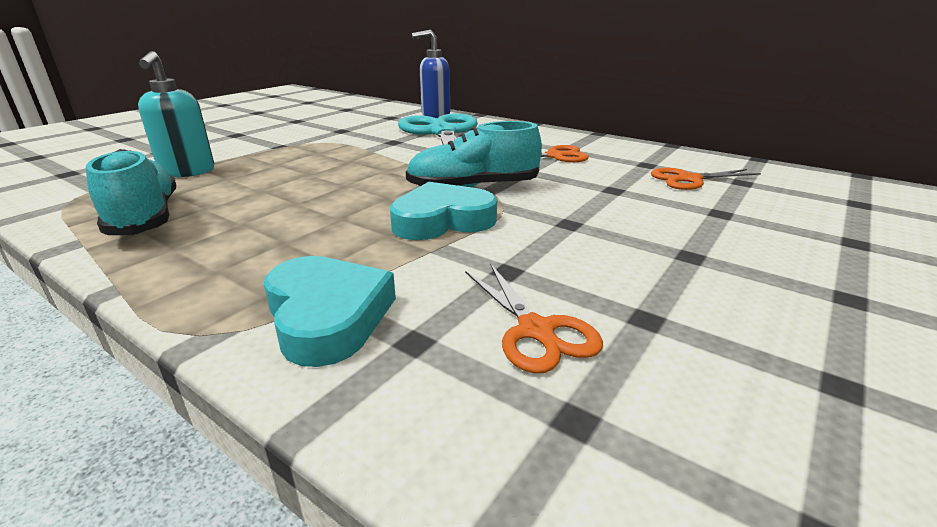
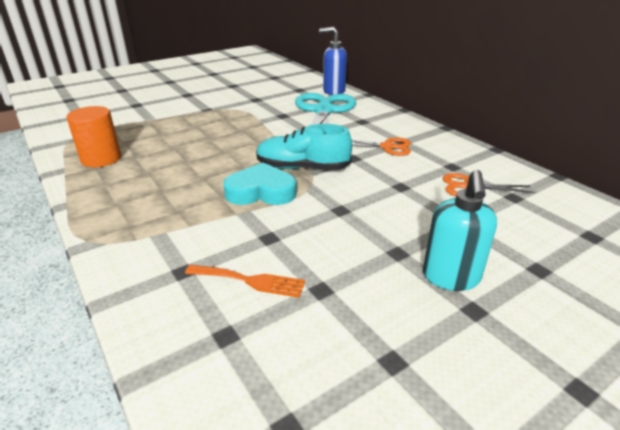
camera: 20 degrees right, 5 degrees up
turquoise shoe [86,149,176,235] -> orange cylinder [67,106,121,167]
turquoise soap dispenser [138,51,214,177] -> turquoise soap dispenser moved to [423,170,497,291]
turquoise heart [264,256,396,367] -> none
orange scissors [465,263,603,373] -> orange fork [185,265,305,298]

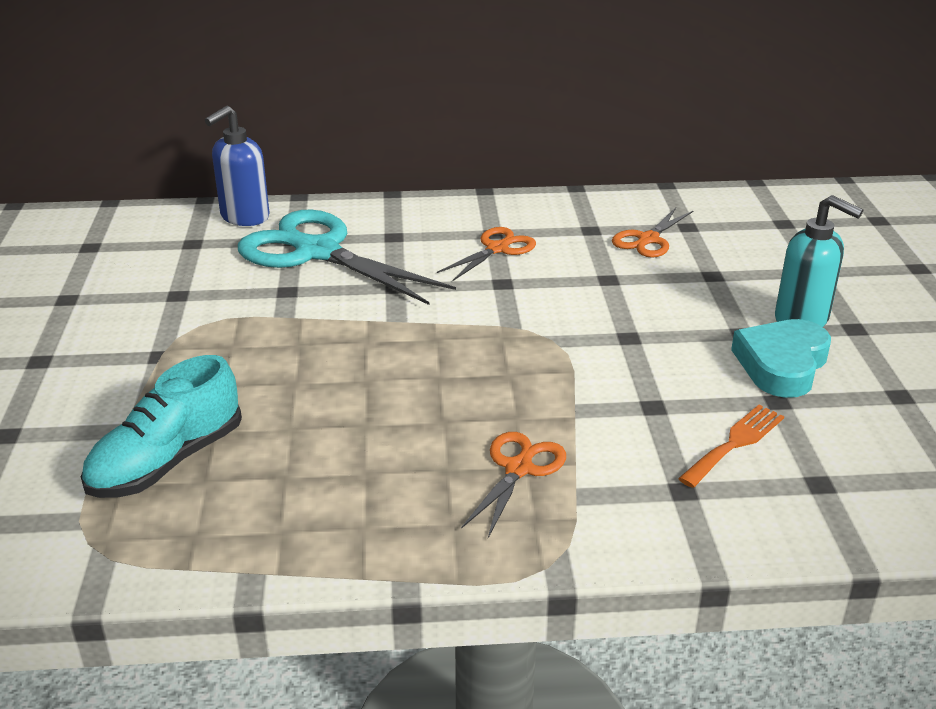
camera: 60 degrees left, 0 degrees up
orange cylinder [67,106,121,167] -> none
turquoise heart [223,162,297,205] -> turquoise heart moved to [731,319,831,398]
turquoise shoe [256,124,352,170] -> turquoise shoe moved to [81,355,242,498]
none -> orange scissors [461,432,566,538]

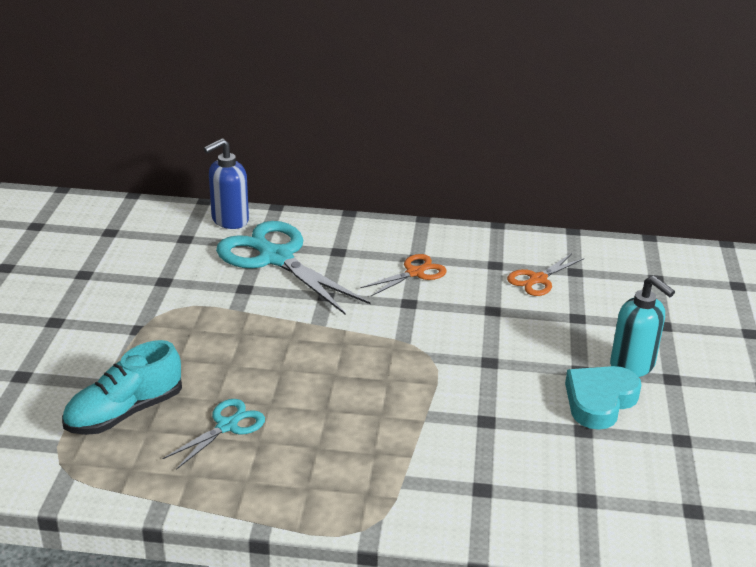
camera: 10 degrees right, 0 degrees up
orange scissors [461,432,566,538] -> none
orange fork [678,405,784,488] -> none
none -> turquoise scissors [162,399,265,470]

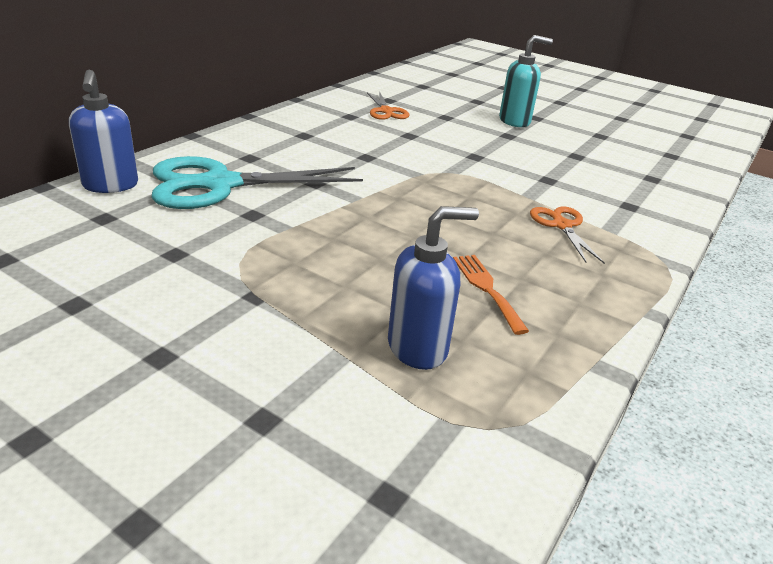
camera: 65 degrees left, 0 degrees up
turquoise shoe [62,340,182,435] -> blue soap dispenser [388,206,479,370]
turquoise scissors [162,399,265,470] -> orange fork [453,255,529,335]
orange scissors [361,254,447,296] -> orange scissors moved to [530,206,605,264]
turquoise heart [565,366,641,430] -> none

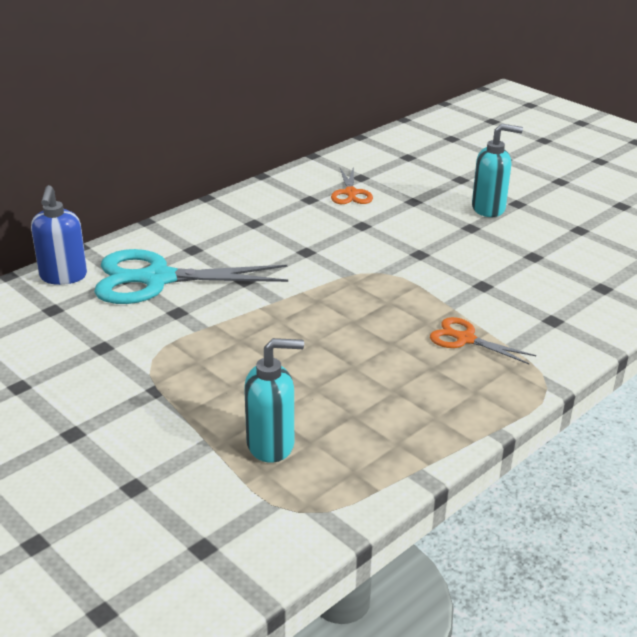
camera: 15 degrees right, 0 degrees up
blue soap dispenser [388,206,479,370] -> turquoise soap dispenser [244,338,304,463]
orange fork [453,255,529,335] -> none
orange scissors [530,206,605,264] -> orange scissors turned 60 degrees counterclockwise [430,317,536,364]

